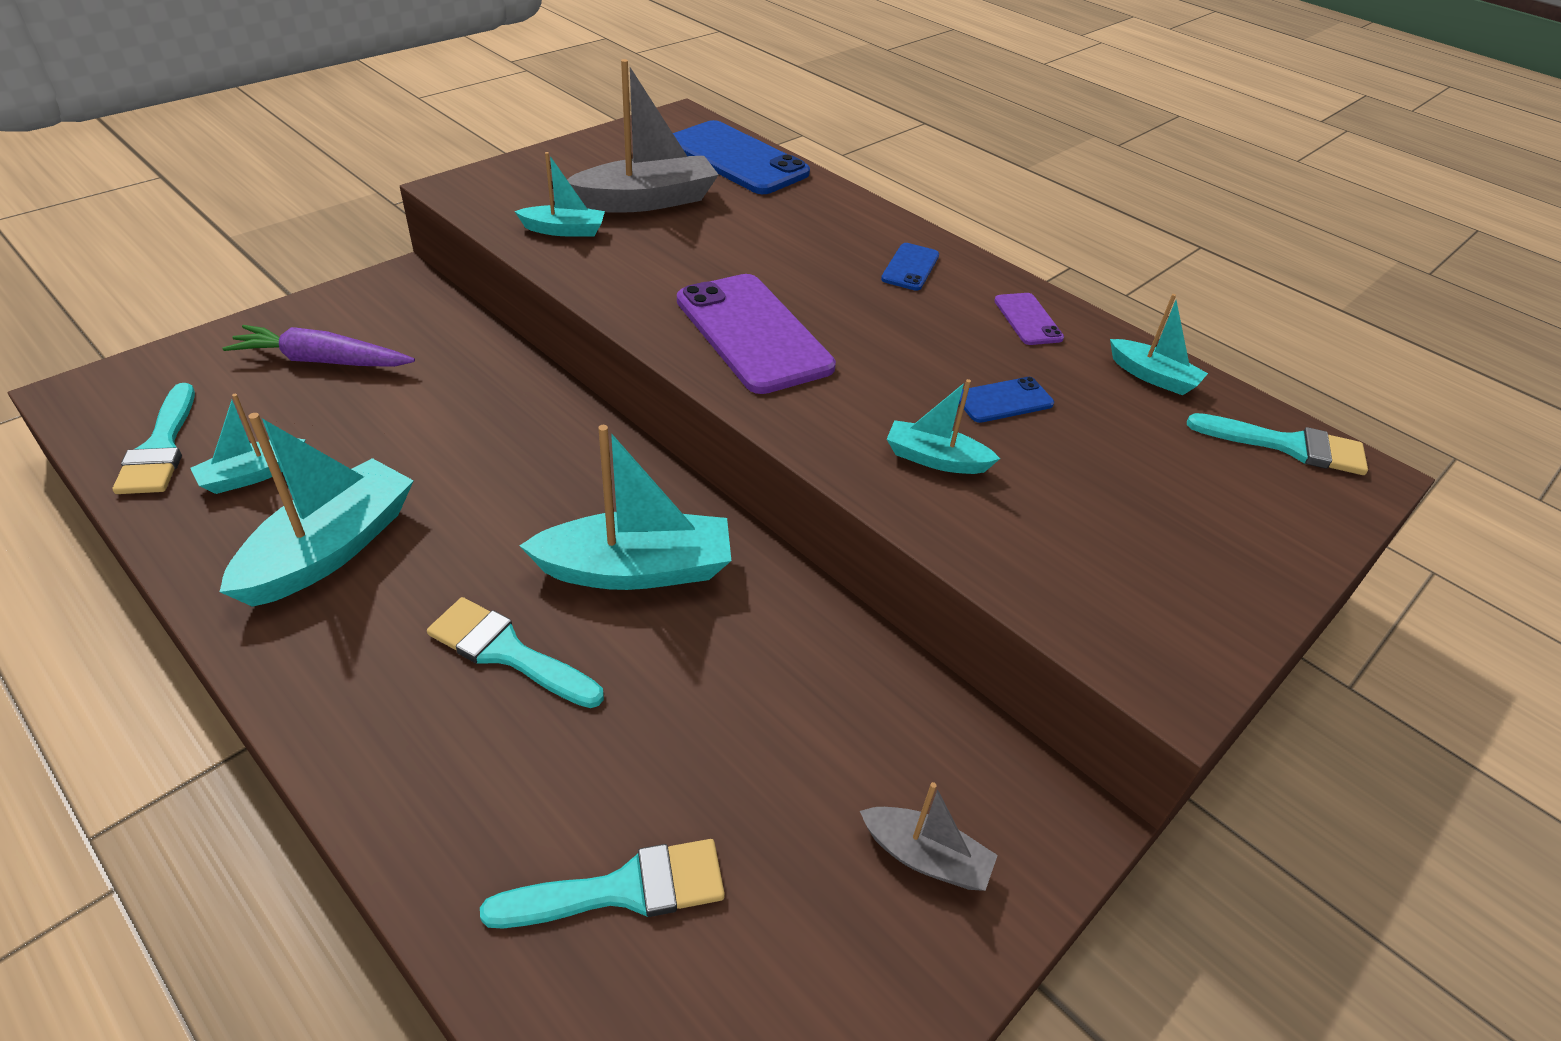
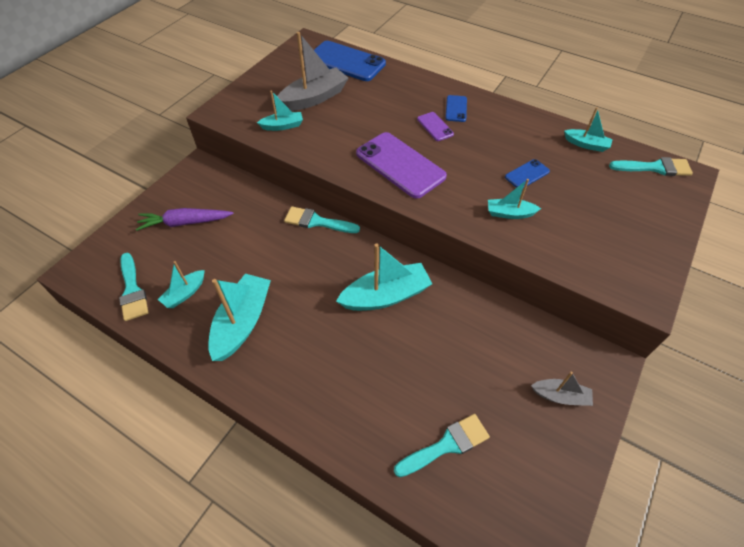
camera: 10 degrees left, 10 degrees up
turquoise brush [427,597,604,708] -> turquoise brush moved to [284,206,360,233]
purple phone [994,293,1064,345] -> purple phone moved to [417,112,454,141]

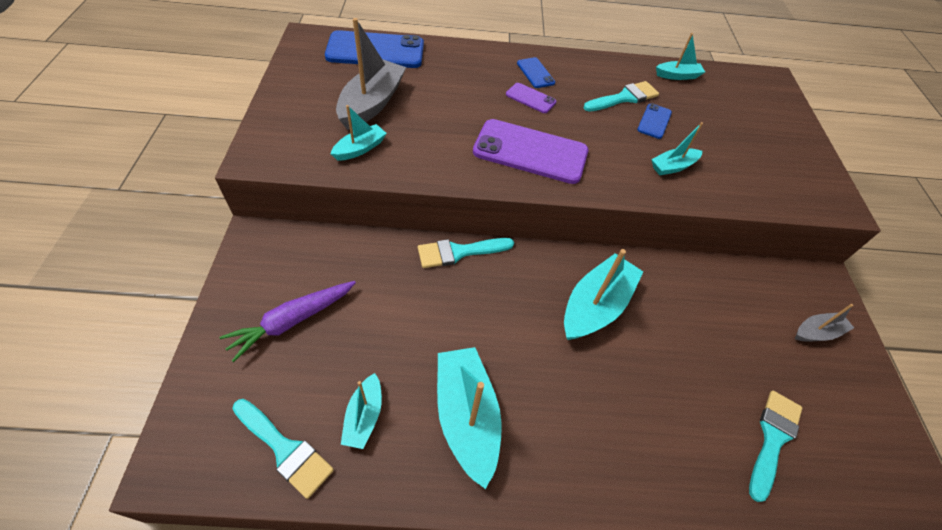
camera: 35 degrees left, 0 degrees up
turquoise brush [609,157,693,176] -> turquoise brush moved to [584,81,659,112]

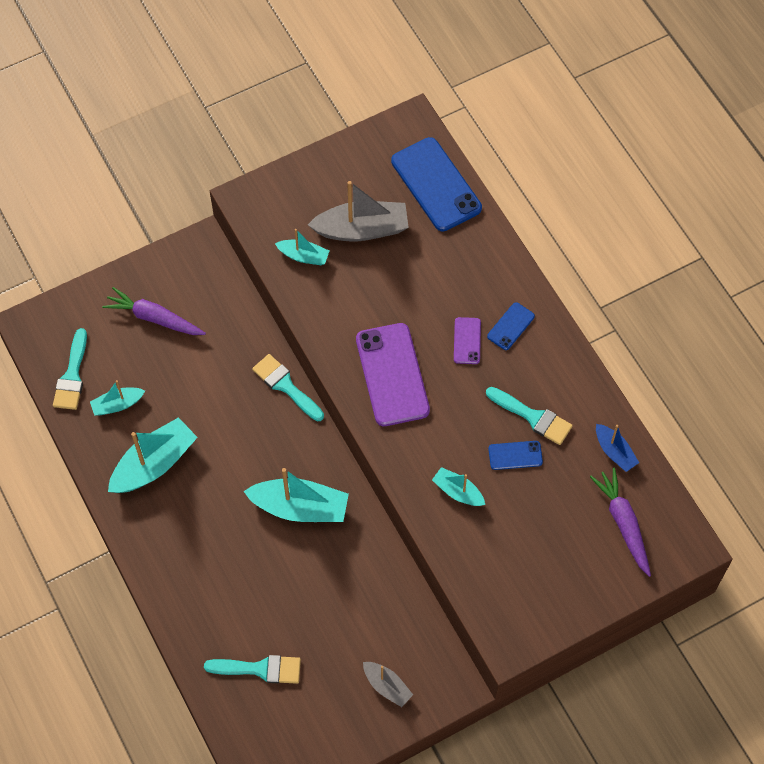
camera: 65 degrees right, 10 degrees up
turquoise boat [656,33,705,80] -> blue boat [596,424,639,472]
none -> purple carrot [590,467,651,577]

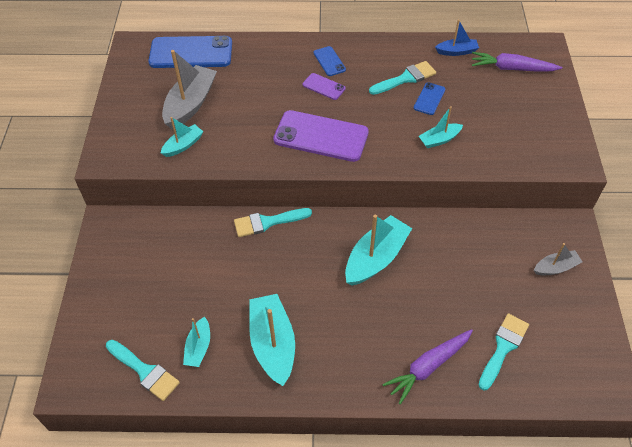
camera: 60 degrees left, 10 degrees down
purple carrot [102,287,206,335] -> purple carrot moved to [382,329,473,405]

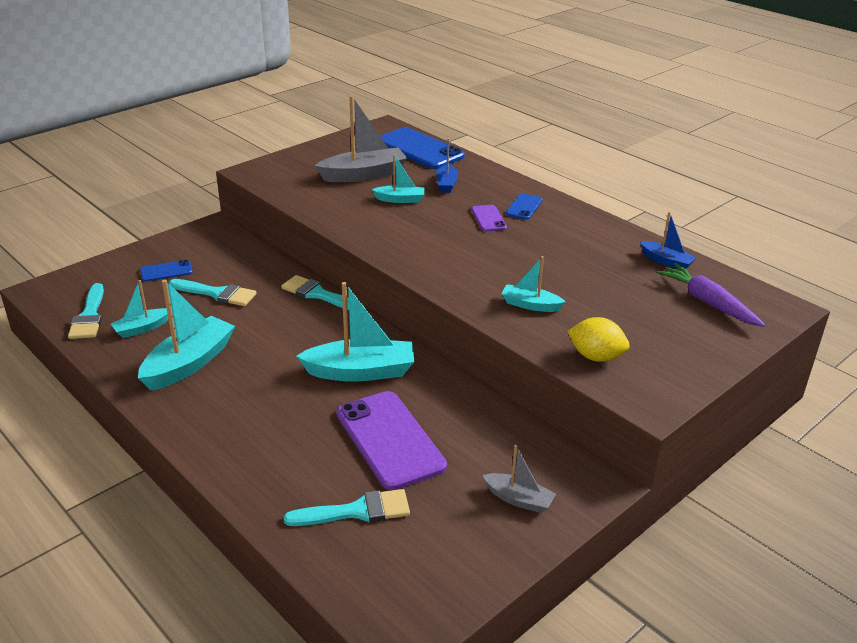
camera: 45 degrees right, 20 degrees down
turquoise boat [161,117,203,157] -> turquoise boat moved to [372,155,425,203]
purple phone [273,110,369,162] -> purple phone moved to [337,391,447,490]
turquoise brush [369,61,436,95] -> turquoise brush moved to [169,279,256,306]
purple carrot [382,329,473,405] -> none
blue phone [414,82,445,115] -> blue phone moved to [140,260,193,282]
none -> blue boat [436,138,458,193]
none -> yellow lemon [567,317,630,362]

